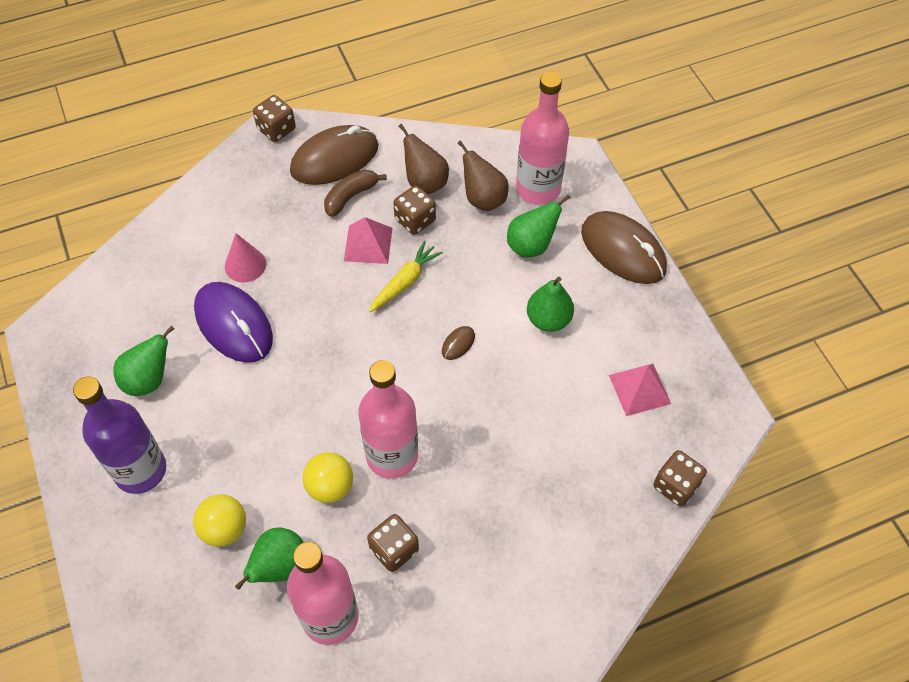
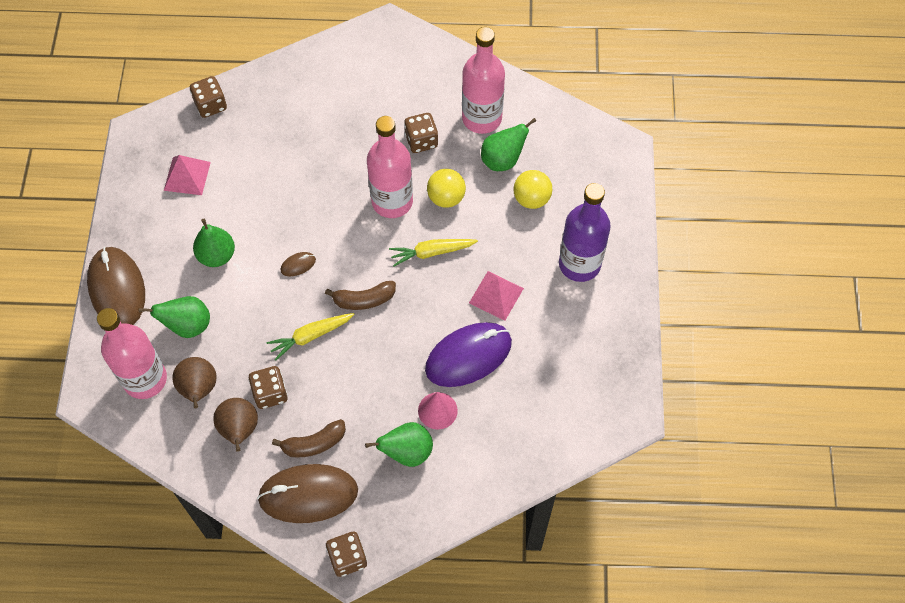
camera: 155 degrees left, 5 degrees up
green pear [113,325,175,396] -> green pear moved to [365,422,433,467]
purple mouse [194,282,273,363] -> purple mouse turned 75 degrees clockwise [425,322,512,387]
pink pyramid [344,217,392,264] -> pink pyramid moved to [469,271,524,321]
none -> brown banana [325,281,396,310]
none -> yellow carrot [389,239,478,267]

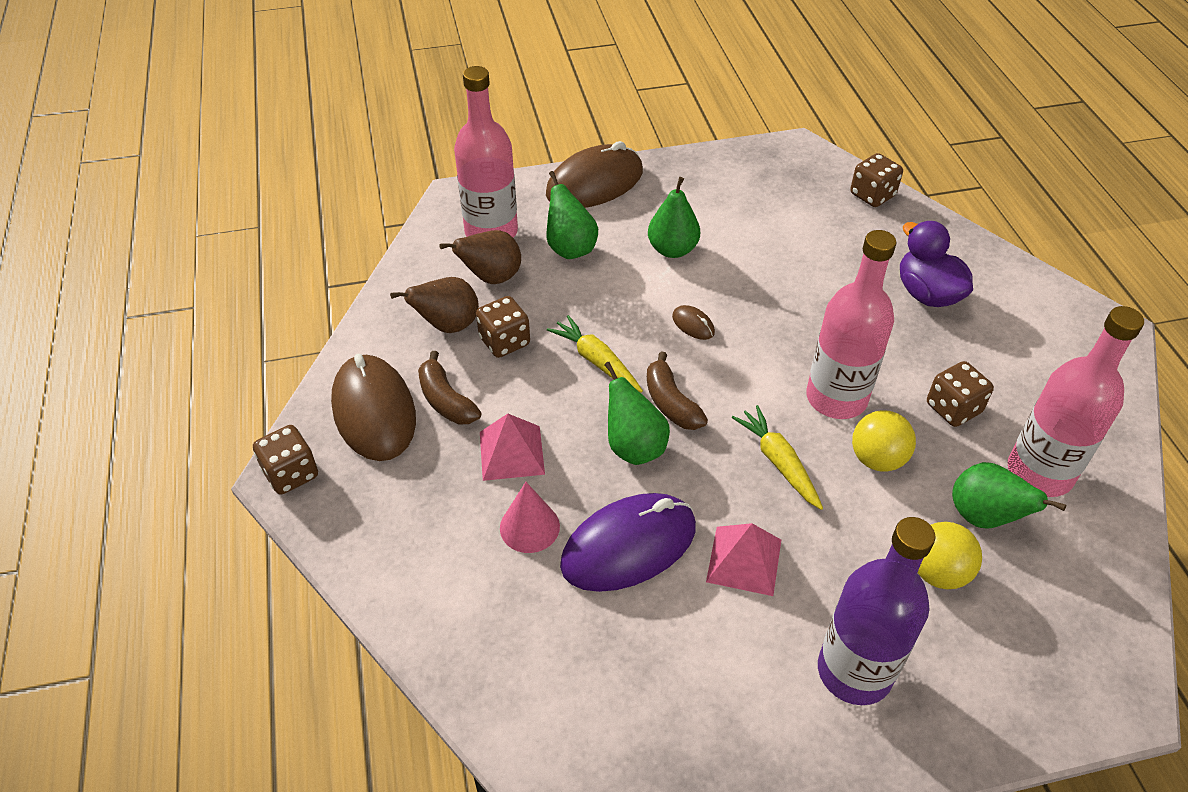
camera: 75 degrees right, 15 degrees down
pink pyramid [164,155,211,195] -> pink pyramid moved to [480,414,545,481]
green pear [365,422,433,467] -> green pear moved to [604,362,670,465]
purple mouse [425,322,512,387] -> purple mouse turned 75 degrees counterclockwise [560,493,696,592]
none -> purple duck [900,221,973,307]

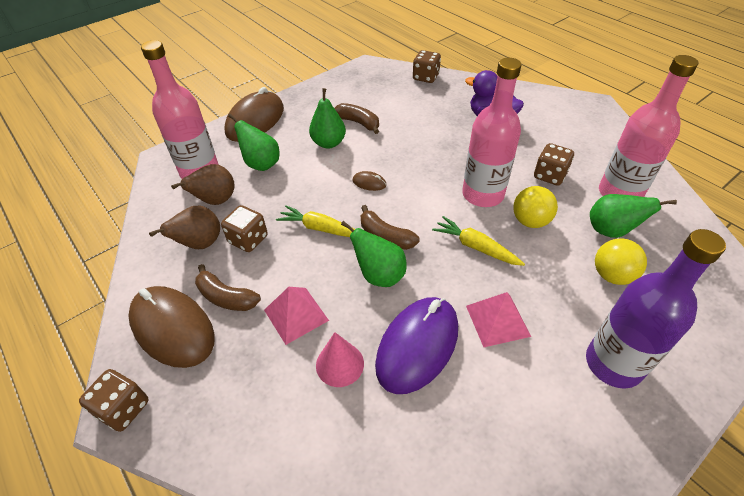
camera: 25 degrees left, 0 degrees up
none -> brown banana [334,103,379,134]

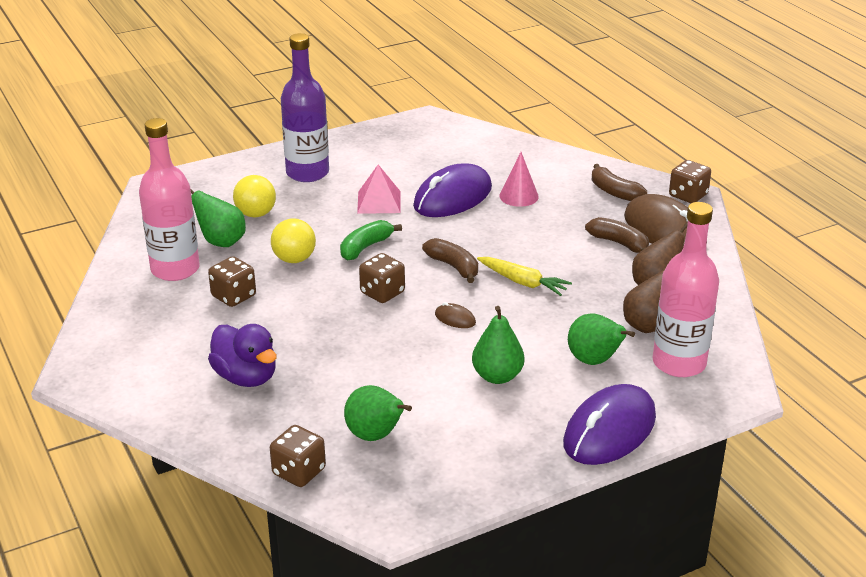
camera: 170 degrees left, 15 degrees down
brown dice [221,205,268,252] -> brown dice moved to [359,253,405,303]
brown mouse [224,87,284,142] -> purple mouse [563,384,656,465]
pink pyramid [264,287,329,345] -> none
brown banana [334,103,379,134] -> brown banana moved to [592,164,647,201]
green pear [341,221,407,287] -> green pear moved to [344,385,412,441]
yellow carrot [432,216,525,266] -> green banana [340,220,402,261]
pink bottle [462,58,521,207] -> none

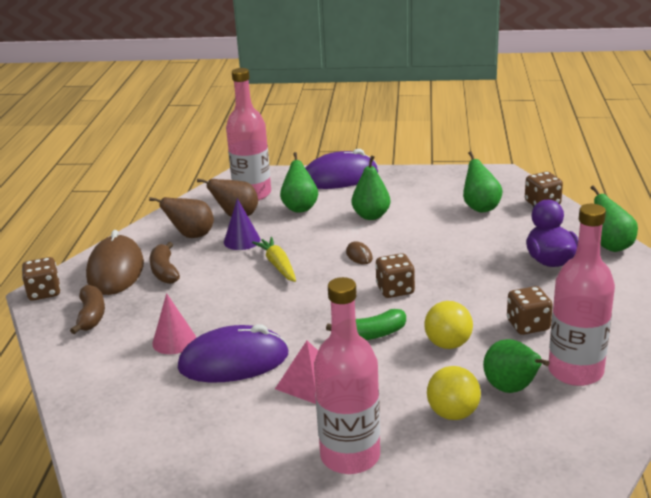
camera: 145 degrees left, 5 degrees down
purple bottle [281,33,329,182] -> pink bottle [314,277,380,474]
brown banana [422,238,478,283] -> none
none -> purple cone [224,198,260,250]
none -> green pear [590,185,638,252]

